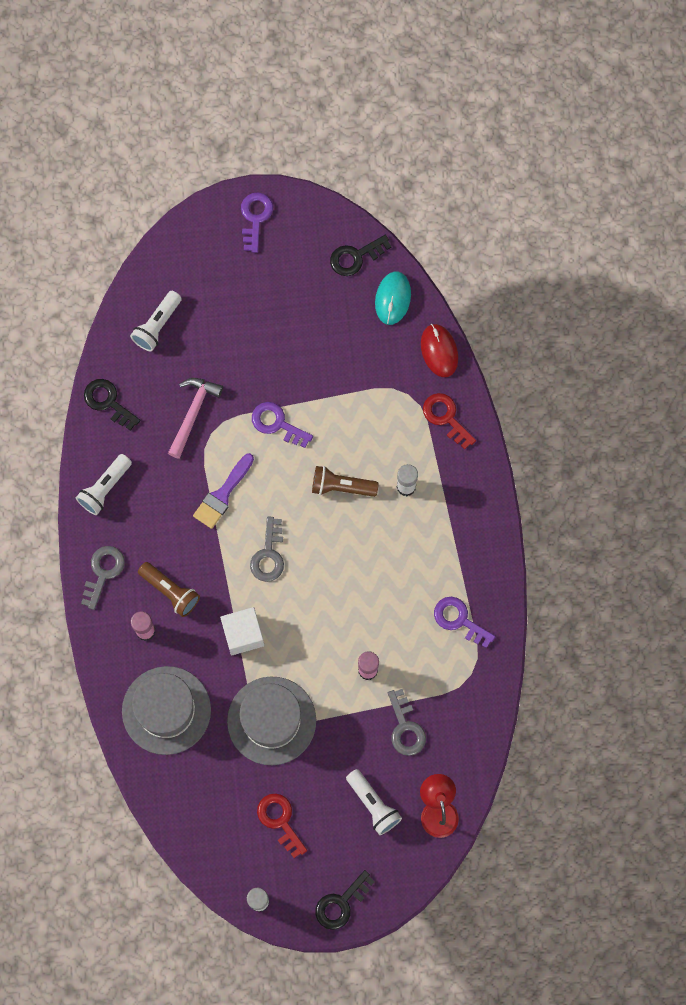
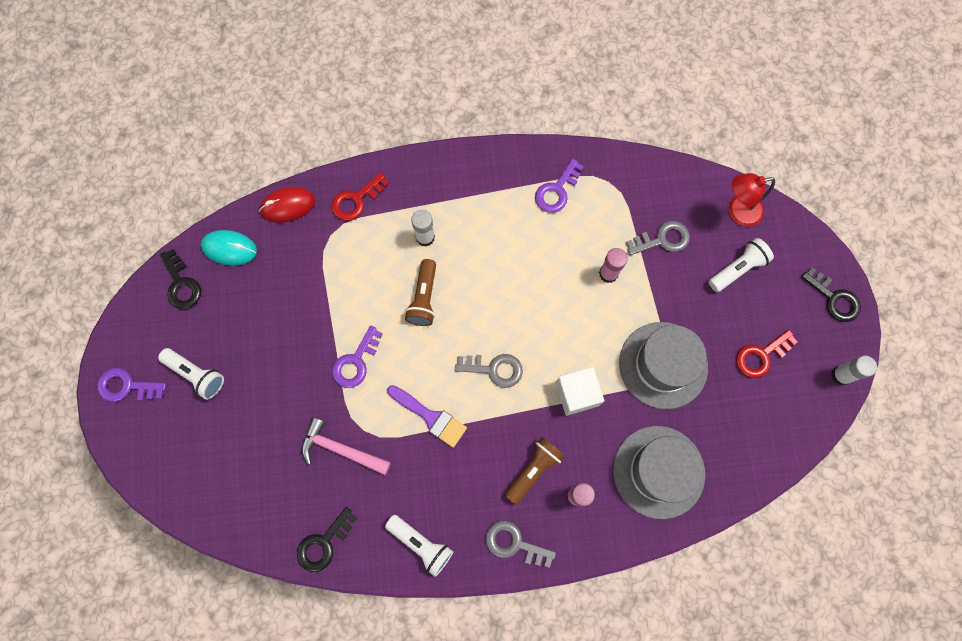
camera: 90 degrees left, 0 degrees up
white flashlight [130,291,182,352] -> white flashlight moved to [158,348,224,400]

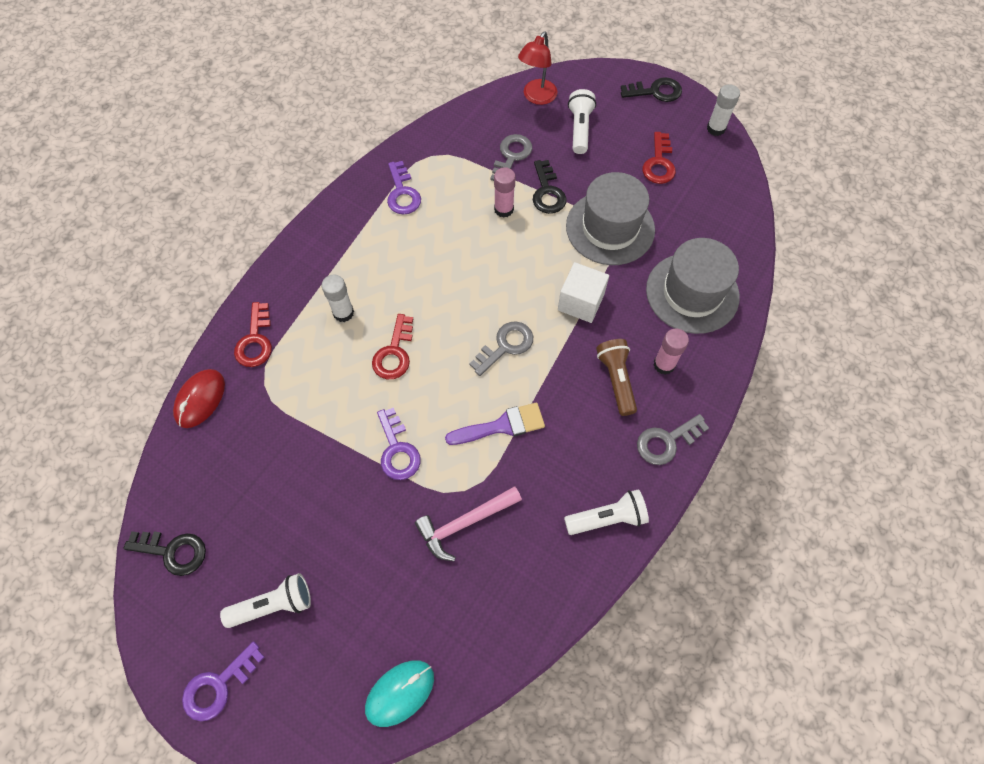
camera: 50 degrees left, 10 degrees down
turquoise mouse [201,230,257,266] -> turquoise mouse moved to [365,660,434,727]
black key [297,507,357,572] -> black key moved to [533,160,566,214]
brown flashlight [405,259,436,326] -> red key [372,314,413,379]

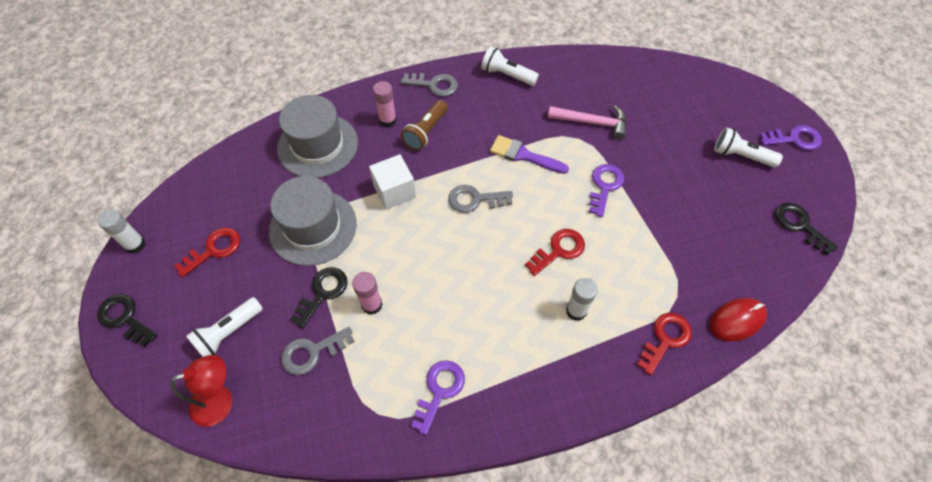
camera: 140 degrees left, 5 degrees down
turquoise mouse [365,660,434,727] -> none

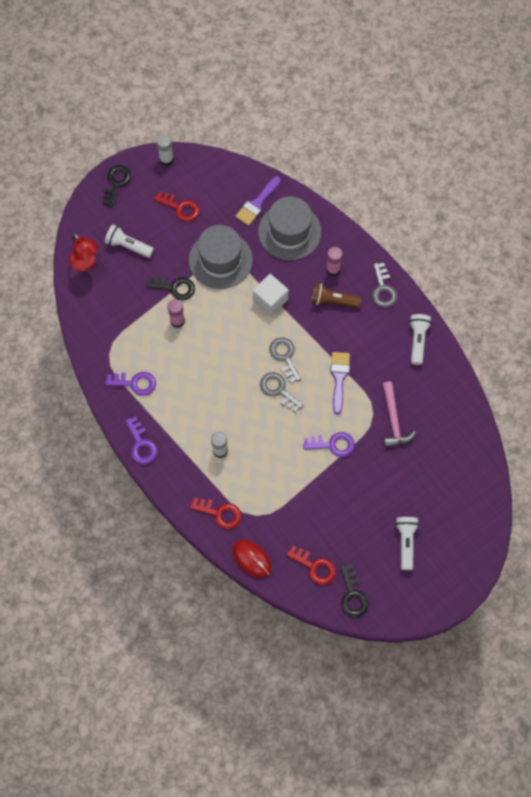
camera: 70 degrees right, 10 degrees up
grey key [281,327,355,375] -> grey key moved to [260,372,304,413]
red key [525,229,585,276] -> red key moved to [286,546,336,585]
purple key [760,125,822,150] -> purple key moved to [126,417,157,464]
black key [775,203,838,255] -> black key turned 135 degrees clockwise [340,565,369,618]
none -> purple brush [235,176,281,226]

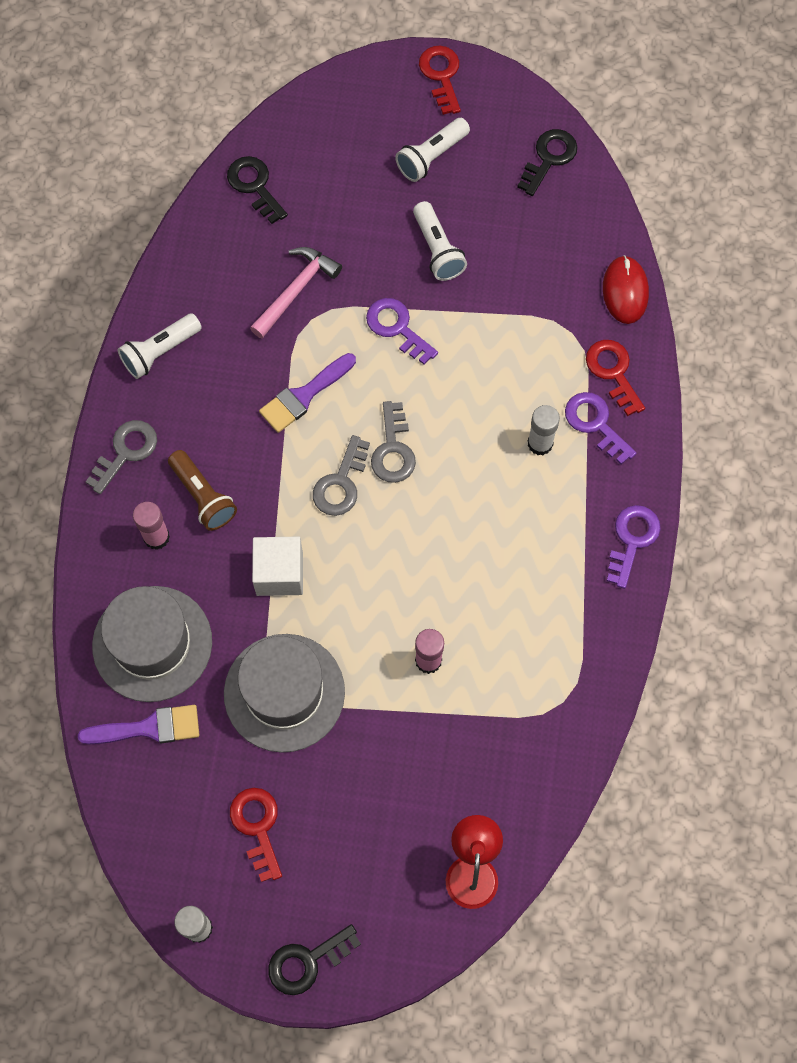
camera: 135 degrees left, 0 degrees up
white flashlight [105,225,154,258] -> white flashlight moved to [413,201,467,281]
purple key [105,372,156,396] -> purple key moved to [565,392,637,465]
black key [146,277,195,300] -> black key moved to [227,156,288,224]
red key [286,546,336,585] -> red key moved to [419,46,461,115]

